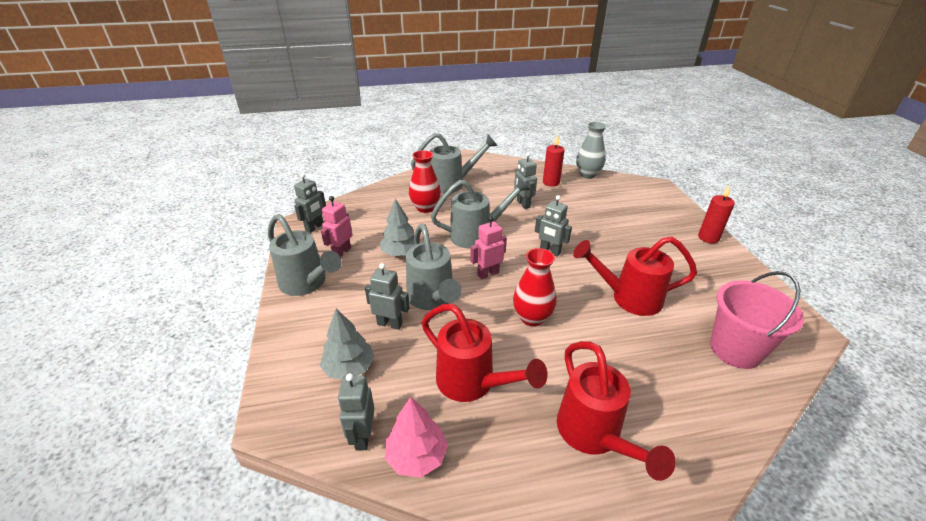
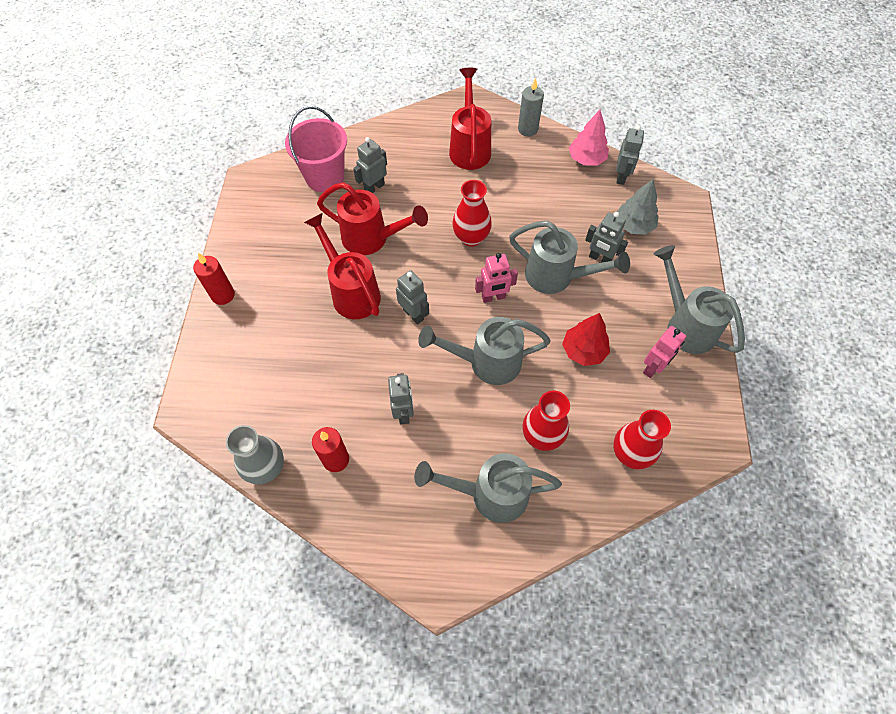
camera: 165 degrees left, 25 degrees up
grey robot [294,173,326,233] -> grey robot moved to [353,137,387,193]
grey tree [380,199,420,256] -> red tree [562,313,610,366]
grey watering can [406,224,462,310] -> grey watering can turned 120 degrees clockwise [509,221,630,294]
red watering can [422,304,548,402] -> red watering can moved to [304,213,381,319]
none -> grey candle [518,78,544,136]
none -> red vase [613,410,671,470]

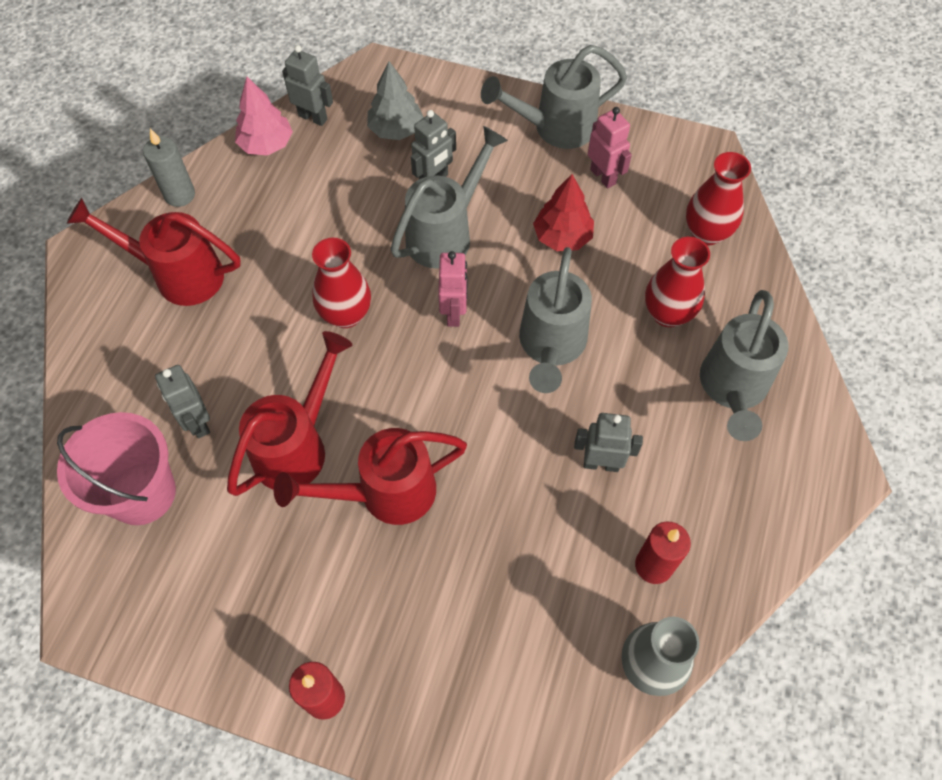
camera: 75 degrees left, 0 degrees up
grey robot [396,270,429,325] -> none

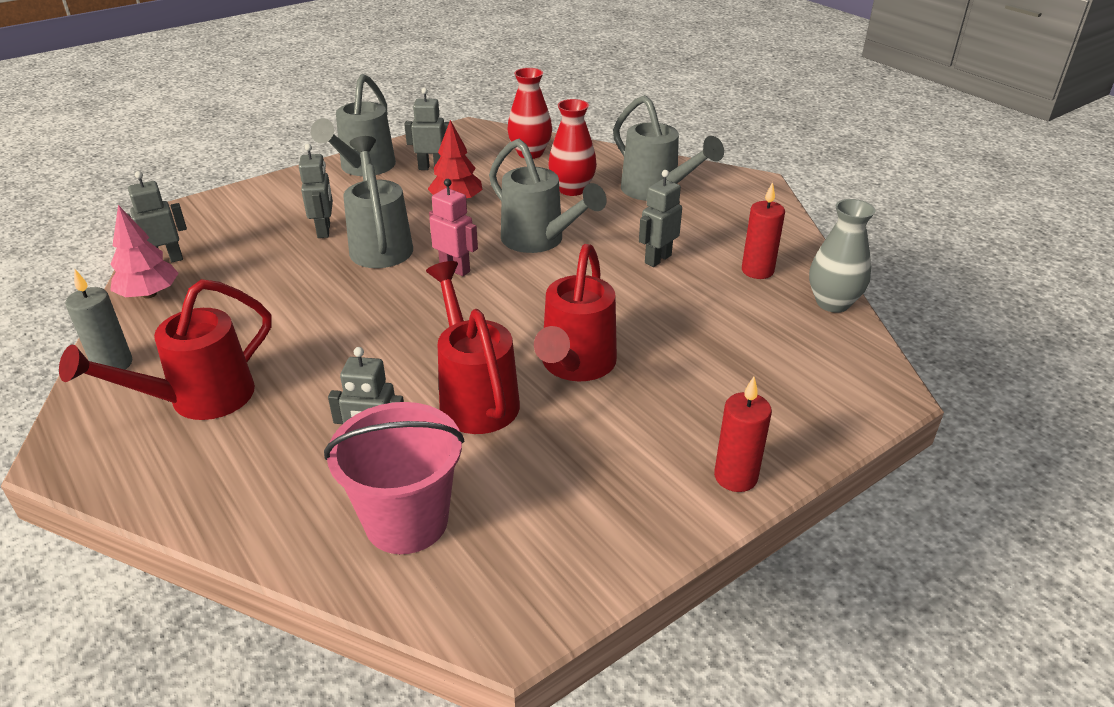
camera: 55 degrees left, 25 degrees down
red vase [312,238,371,328] -> none
grey tree [367,61,424,140] -> none
pink robot [588,107,632,188] -> grey robot [404,88,449,170]

